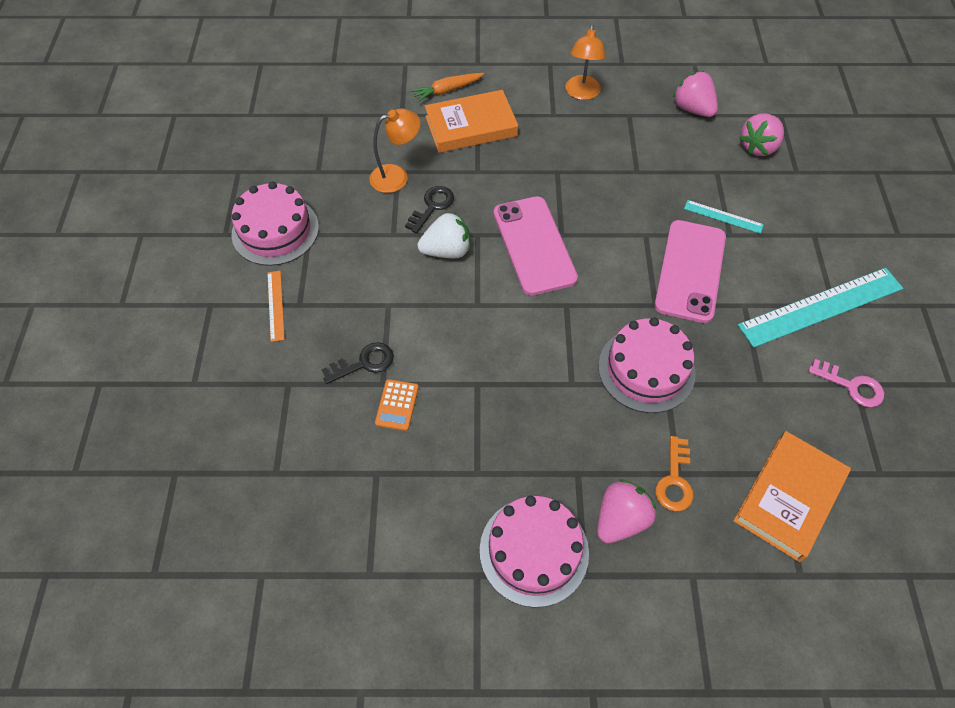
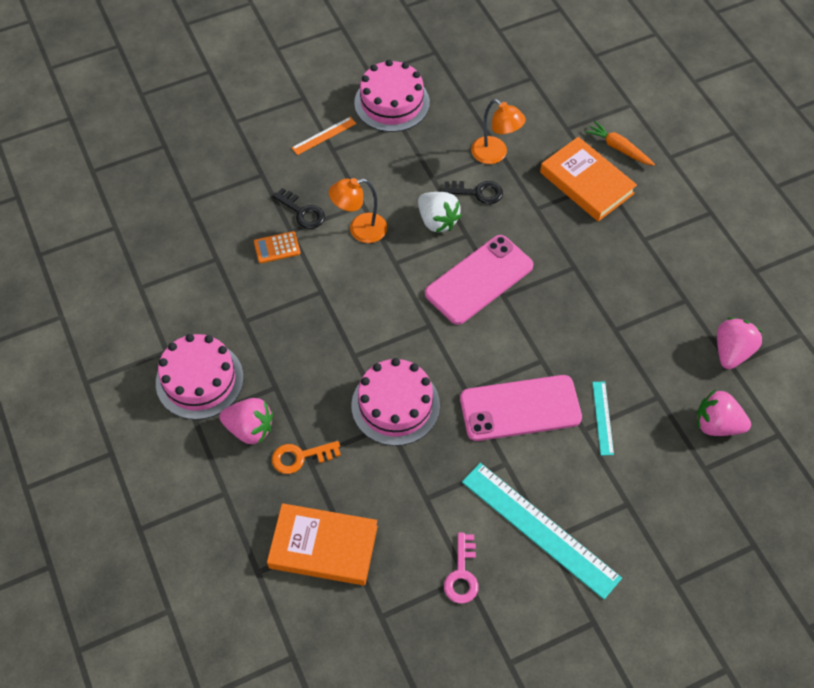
camera: 65 degrees right, 0 degrees up
orange lamp [566,24,606,100] -> orange lamp moved to [329,178,387,243]

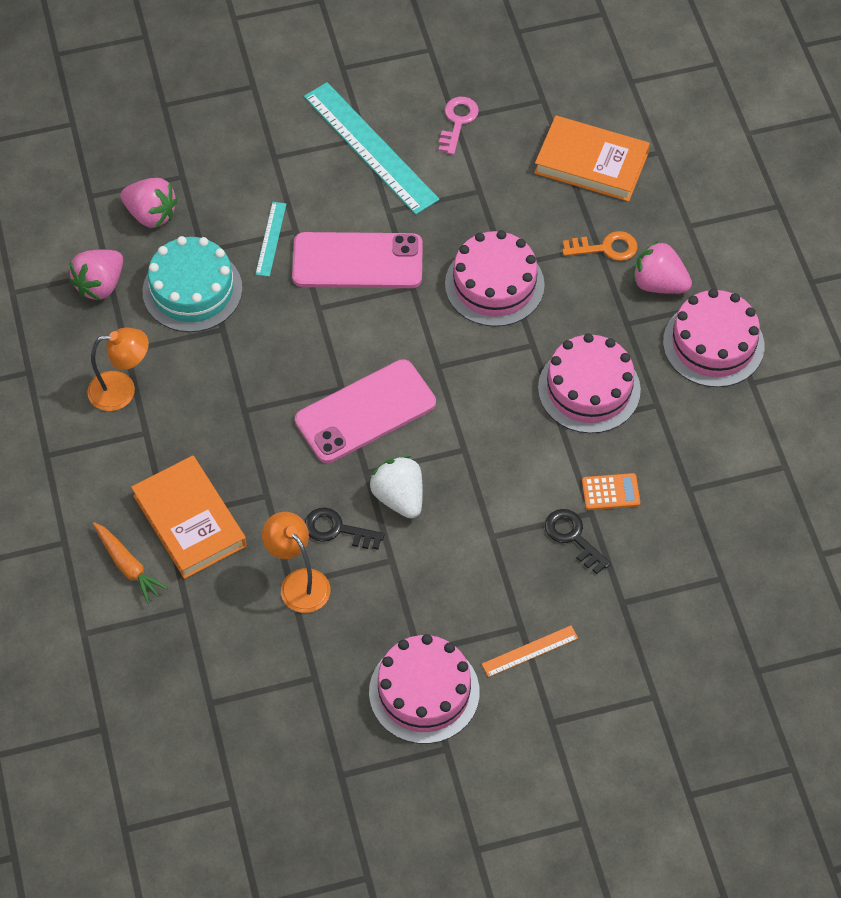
camera: 170 degrees left, 0 degrees up
orange lamp [329,178,387,243] -> orange lamp moved to [87,328,149,411]
none -> turquoise cake [143,236,242,332]
none -> pink cake [538,333,641,433]

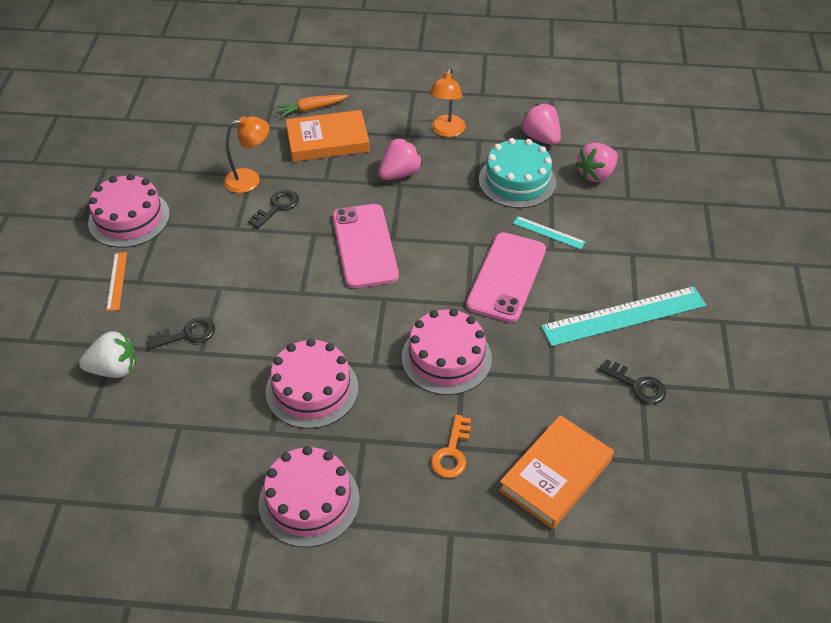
camera: 110 degrees right, 10 degrees down
white strawberry [370,456,423,519] -> white strawberry moved to [79,331,136,378]
pink key [439,97,479,155] -> black key [598,359,666,405]
orange calculator [582,473,640,510] -> none
pink strawberry [633,241,692,294] -> pink strawberry moved to [379,138,422,180]

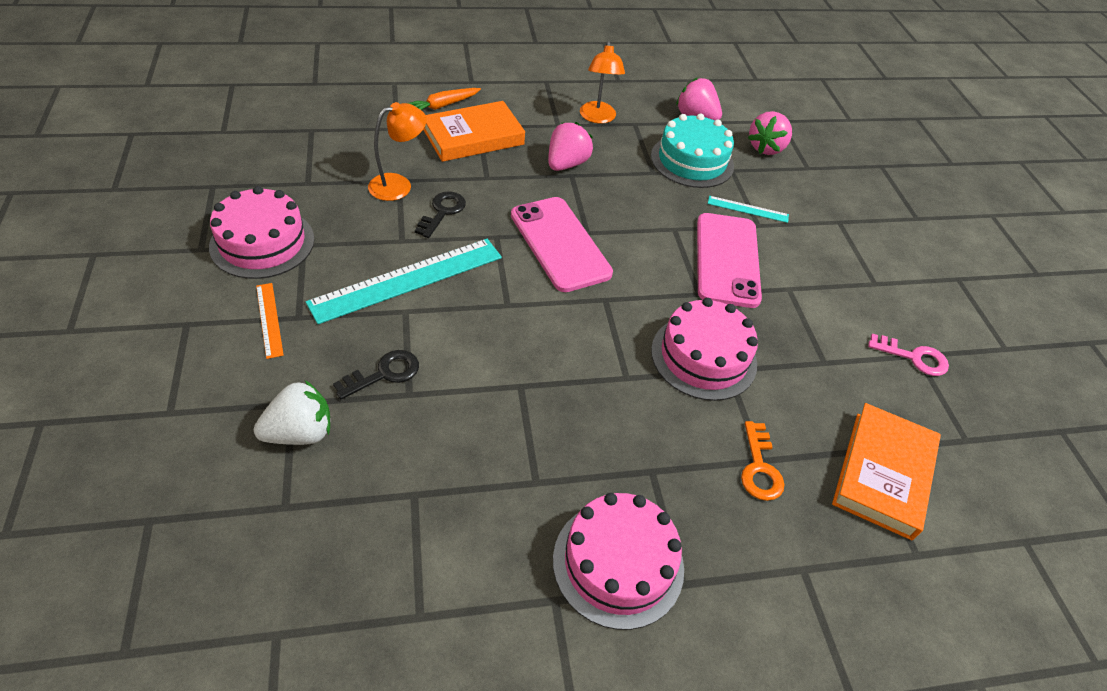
camera: 20 degrees left, 0 degrees up
pink cake [266,338,358,429] -> none
turquoise ruler [541,286,707,346] -> turquoise ruler moved to [306,239,502,324]
black key [598,359,666,405] -> pink key [868,334,949,376]

